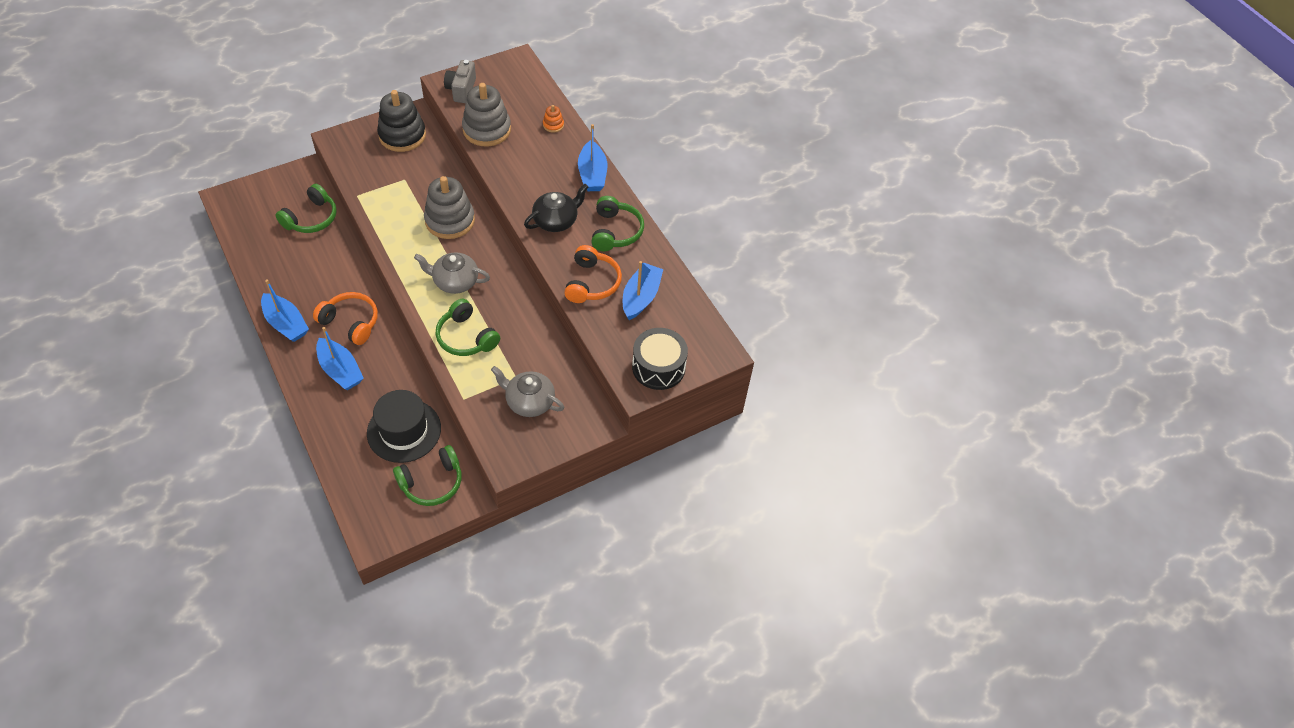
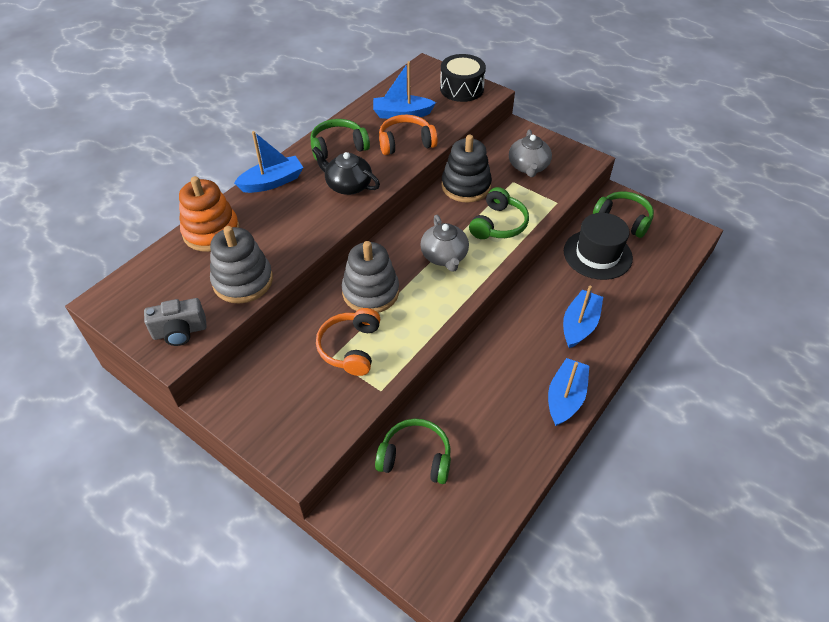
camera: 110 degrees left, 5 degrees down
orange headphones [313,292,378,345] -> orange headphones moved to [316,308,380,376]
black stacking toy [377,90,426,152] -> black stacking toy moved to [441,135,492,202]
orange stacking toy [543,105,564,133] -> orange stacking toy [179,176,239,252], size x2.25

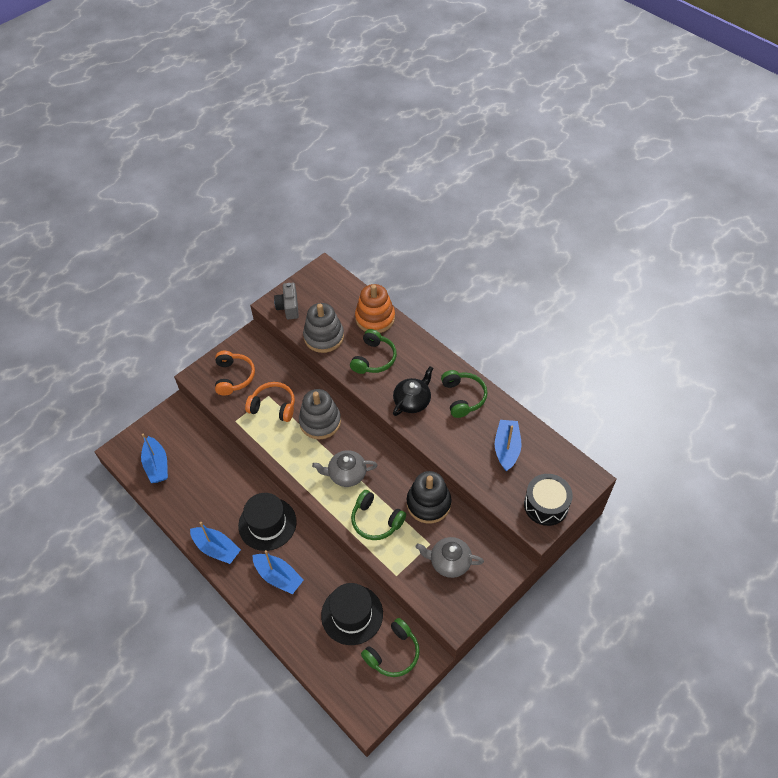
camera: 100 degrees right, 5 degrees up
blue boat [234,131,304,193] -> blue boat moved to [141,434,168,483]
green headphones [375,419,451,484] -> green headphones moved to [350,329,397,374]
orange headphones [379,115,438,155] -> orange headphones moved to [215,351,255,396]
none -> black hat [238,493,297,551]

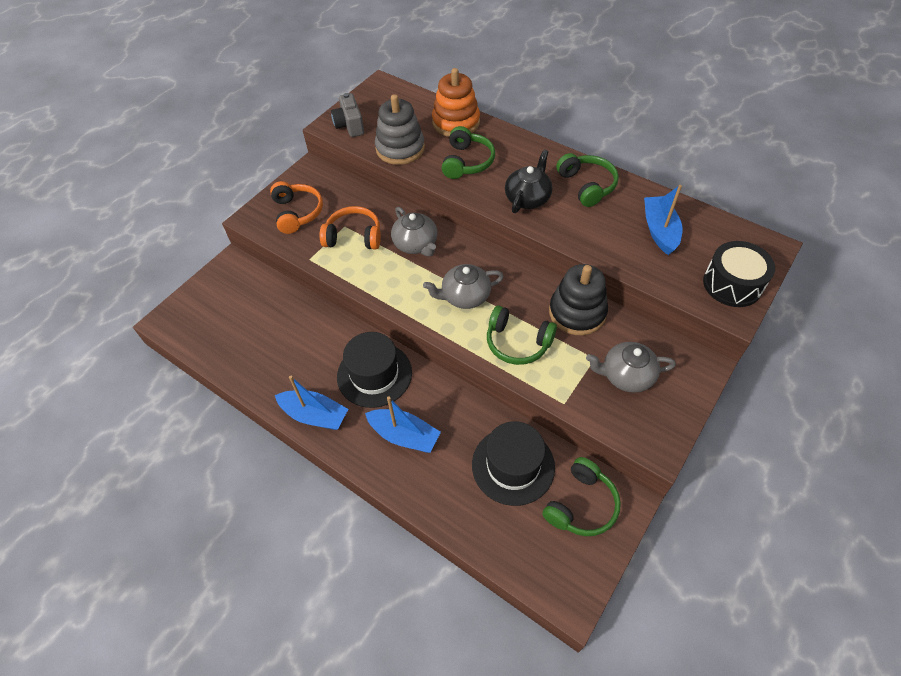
camera: 10 degrees left, 0 degrees up
blue boat [141,434,168,483] -> none
grey stacking toy [299,389,341,439] -> grey teapot [391,207,437,257]

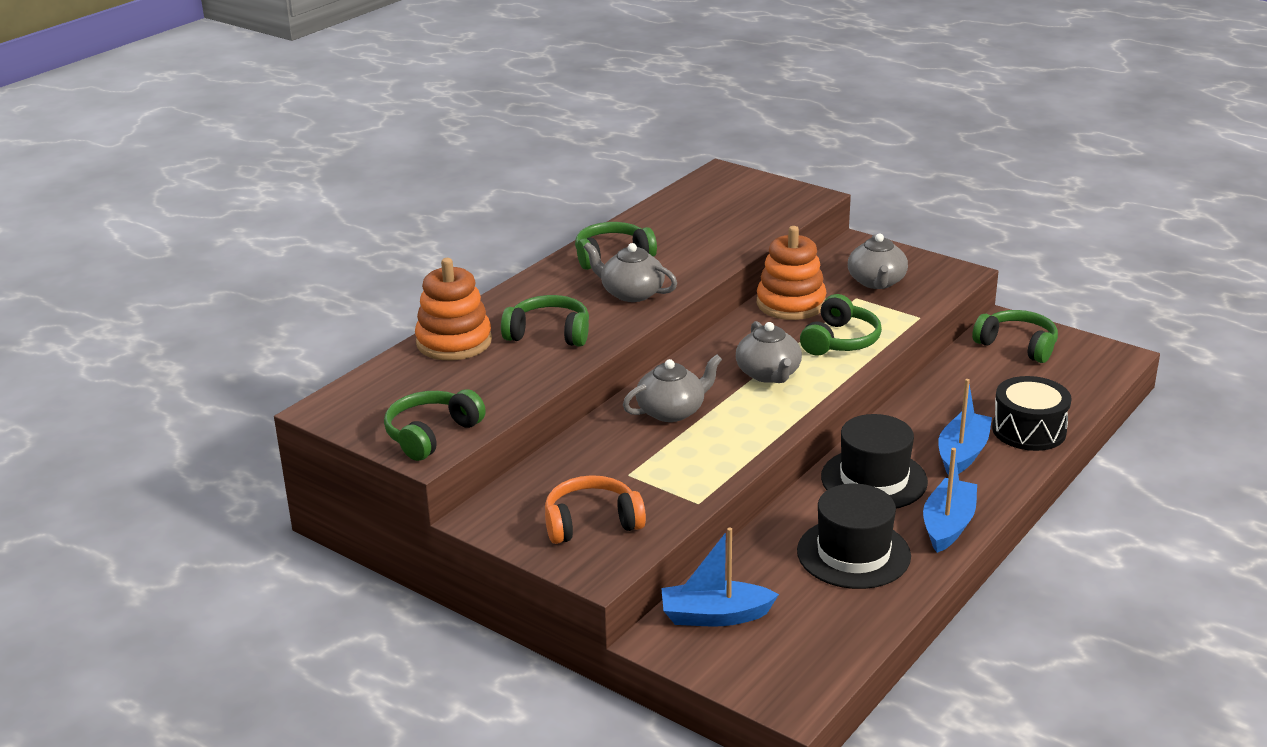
camera: 90 degrees left, 25 degrees down
orange headphones [319,206,381,250] -> none
grey camera [331,93,364,137] -> green headphones [384,389,486,461]
grey stacking toy [375,94,425,165] -> none
black hat [472,421,555,506] -> black hat moved to [797,483,911,589]
black teapot [505,150,552,213] -> grey teapot [584,242,677,302]
black stacking toy [549,264,608,335] -> orange stacking toy [757,226,827,320]
blue boat [644,185,682,255] -> blue boat moved to [661,527,779,626]
black drum [703,241,775,307] -> black drum moved to [992,376,1071,451]

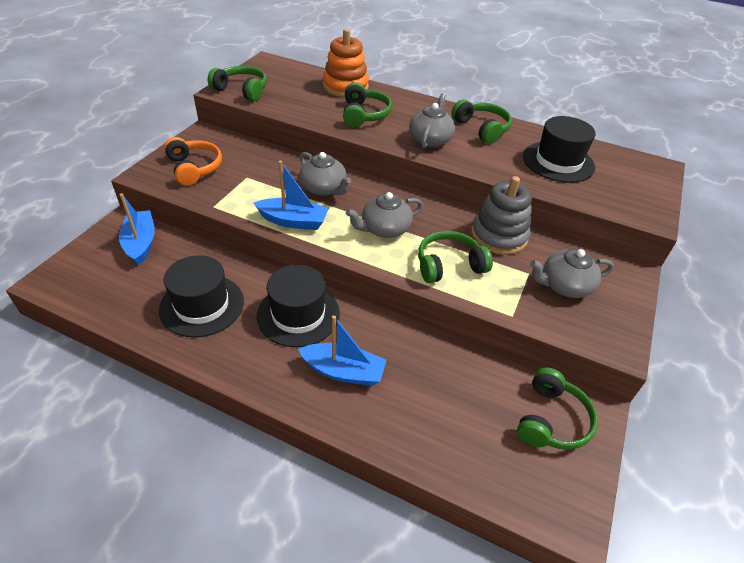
camera: 75 degrees right, 15 degrees up
orange stacking toy [757,226,827,320] -> grey stacking toy [471,176,532,255]
green headphones [800,294,882,356] -> green headphones turned 150 degrees clockwise [418,231,493,283]
blue boat [923,448,977,553] -> blue boat moved to [254,161,329,230]
black drum [992,376,1071,451] -> none
none -> black hat [523,116,596,183]

